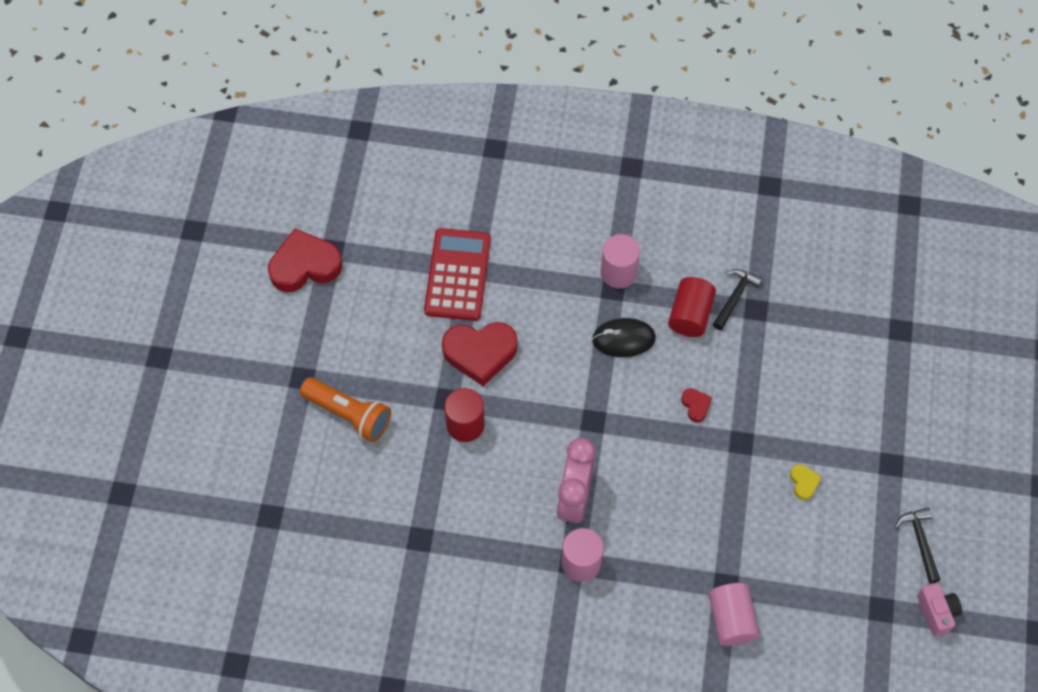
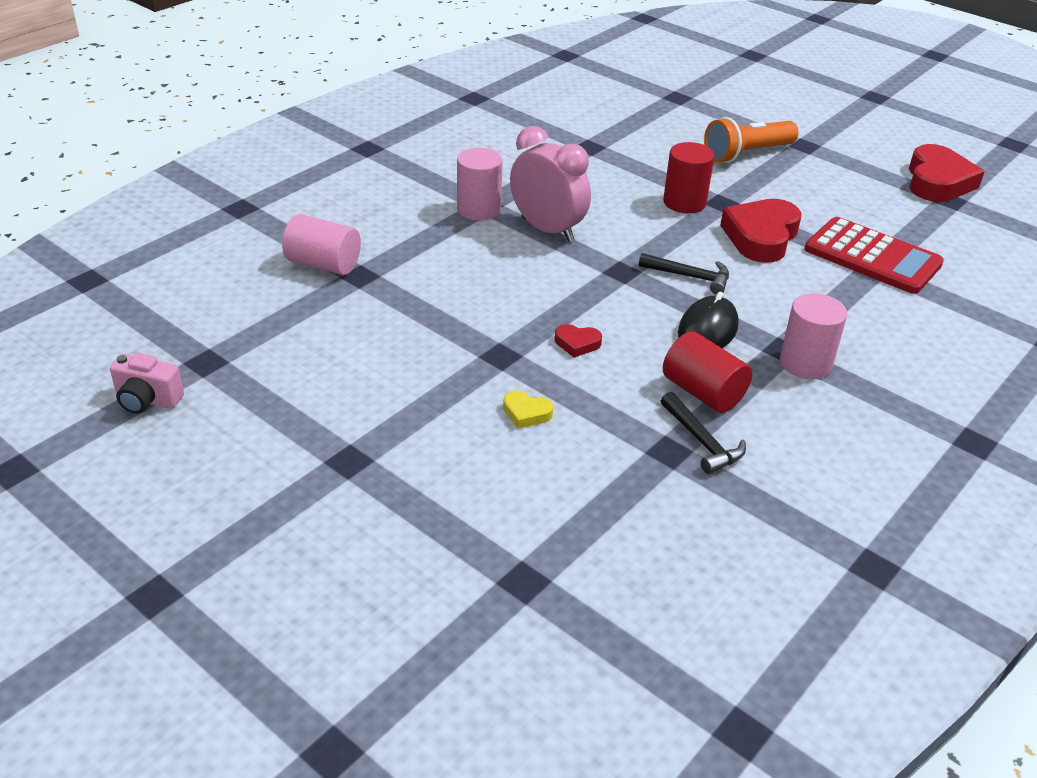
camera: 120 degrees right, 25 degrees down
yellow heart [790,464,822,500] -> yellow heart moved to [503,391,553,429]
black hammer [895,507,940,583] -> black hammer moved to [639,253,729,295]

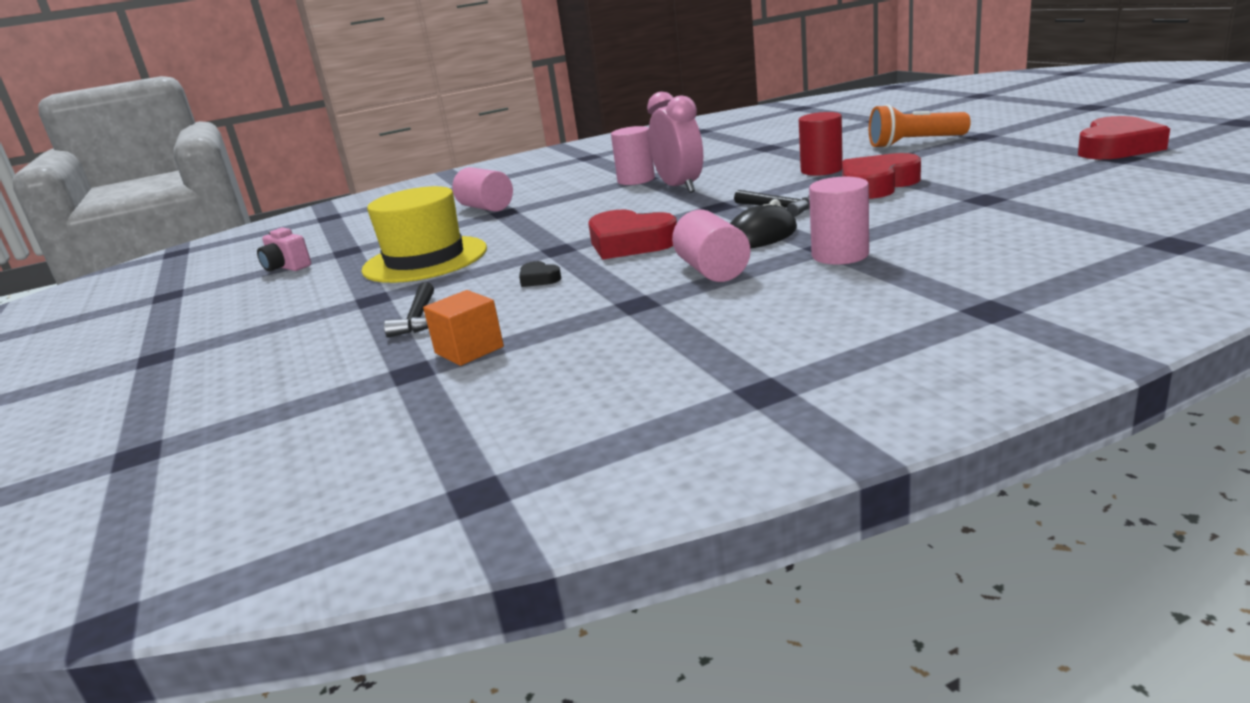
camera: 30 degrees right, 15 degrees down
yellow heart [503,391,553,429] -> black heart [519,261,562,287]
red heart [555,324,602,358] -> red heart [588,210,677,260], size x2.19
black hammer [661,392,746,474] -> black hammer moved to [384,282,434,338]
red cylinder [663,332,752,413] -> pink cylinder [672,210,751,282]
red calculator [804,217,944,294] -> none
none -> yellow hat [361,186,487,283]
none -> orange cube [423,290,504,366]

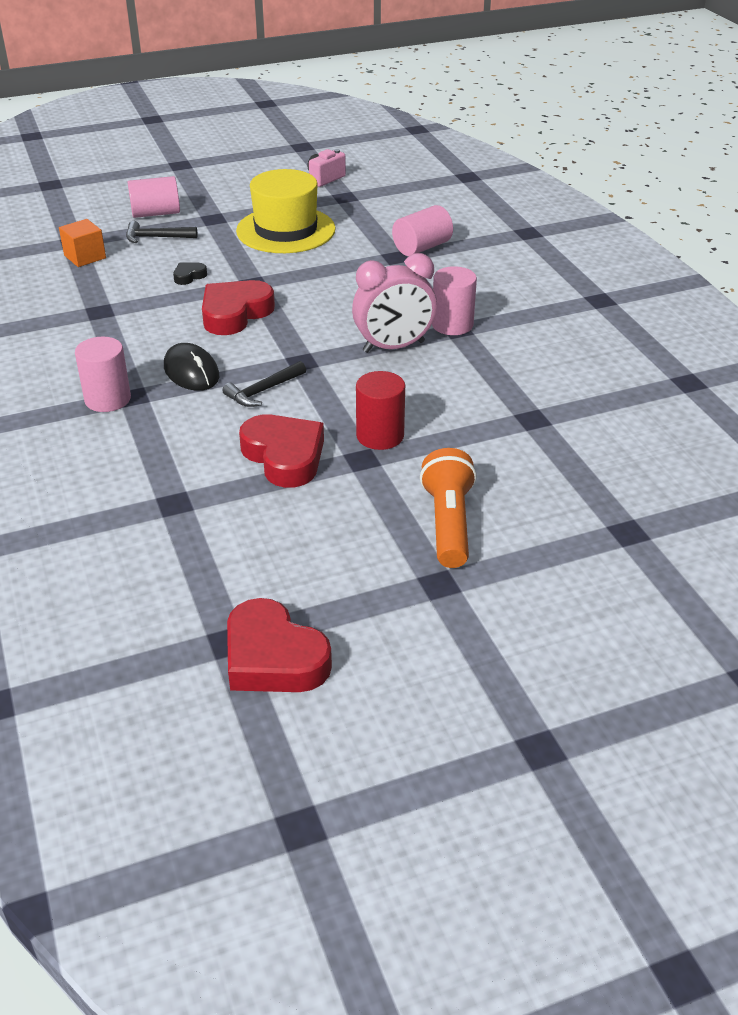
camera: 90 degrees right, 15 degrees up
pink cylinder [672,210,751,282] -> pink cylinder moved to [128,176,180,218]

